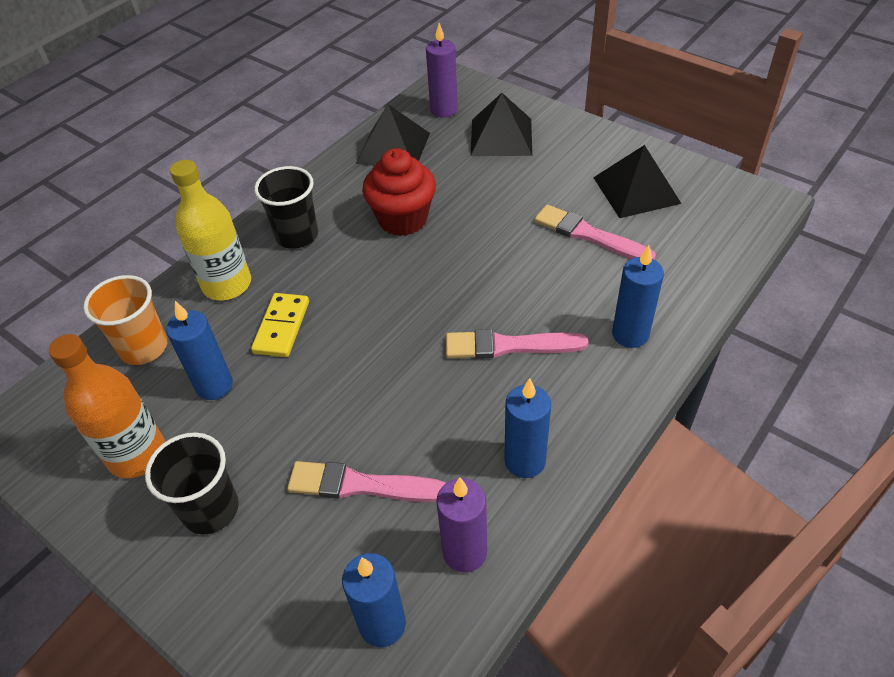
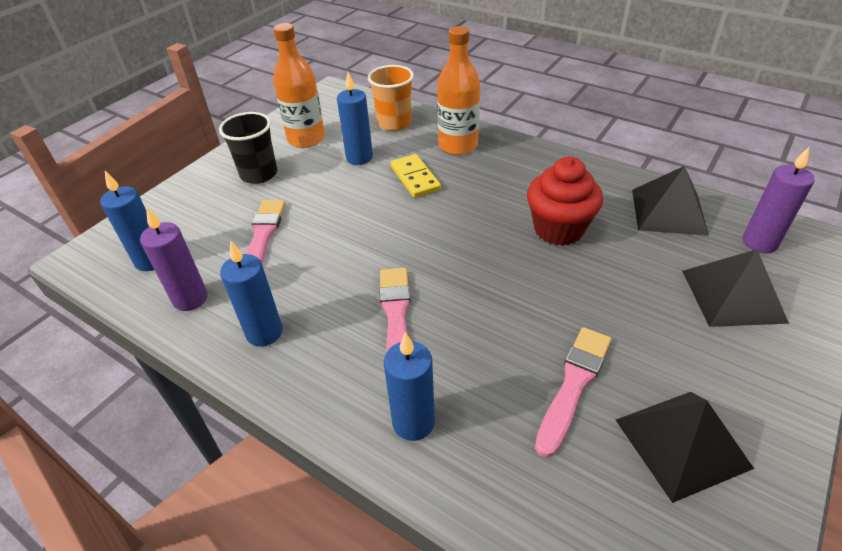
camera: 85 degrees right, 5 degrees down
yellow bottle [170,160,251,300] -> orange bottle [437,26,480,155]
yellow domino [251,293,309,357] -> yellow domino turned 60 degrees clockwise [390,154,441,198]
black cup [254,166,318,249] -> none

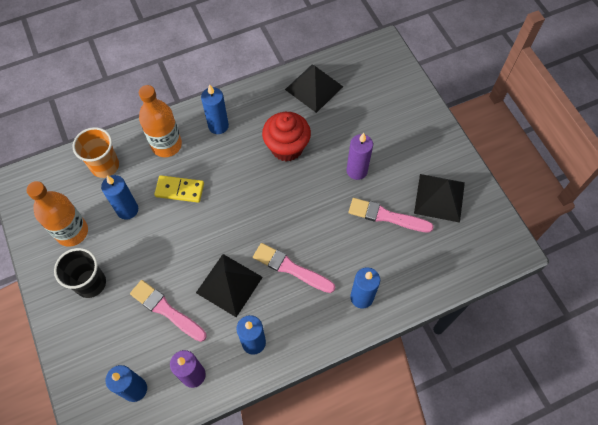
camera: 60 degrees left, 20 degrees up
pink brush [535,327,611,458] -> pink brush turned 45 degrees counterclockwise [349,198,434,233]
black pyramid [682,249,789,327] -> black pyramid moved to [196,254,263,317]
purple candle [743,147,815,253] -> purple candle moved to [346,133,373,180]
none -> blue candle [201,84,229,134]

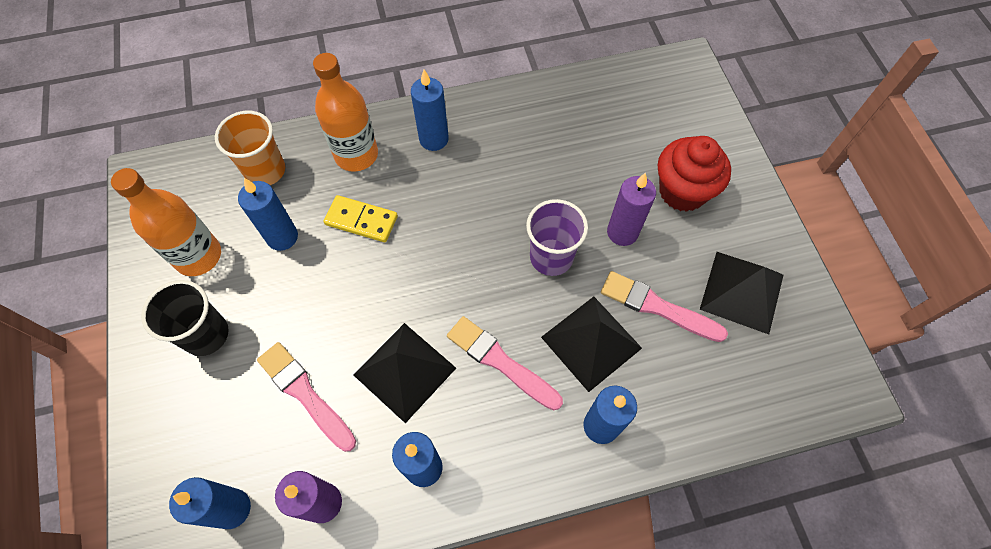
camera: 10 degrees right, 0 degrees up
red cupcake [262,112,311,162] -> red cupcake moved to [658,136,731,212]
black pyramid [285,64,343,113] -> black pyramid moved to [541,297,642,392]
none -> purple cup [526,199,588,276]

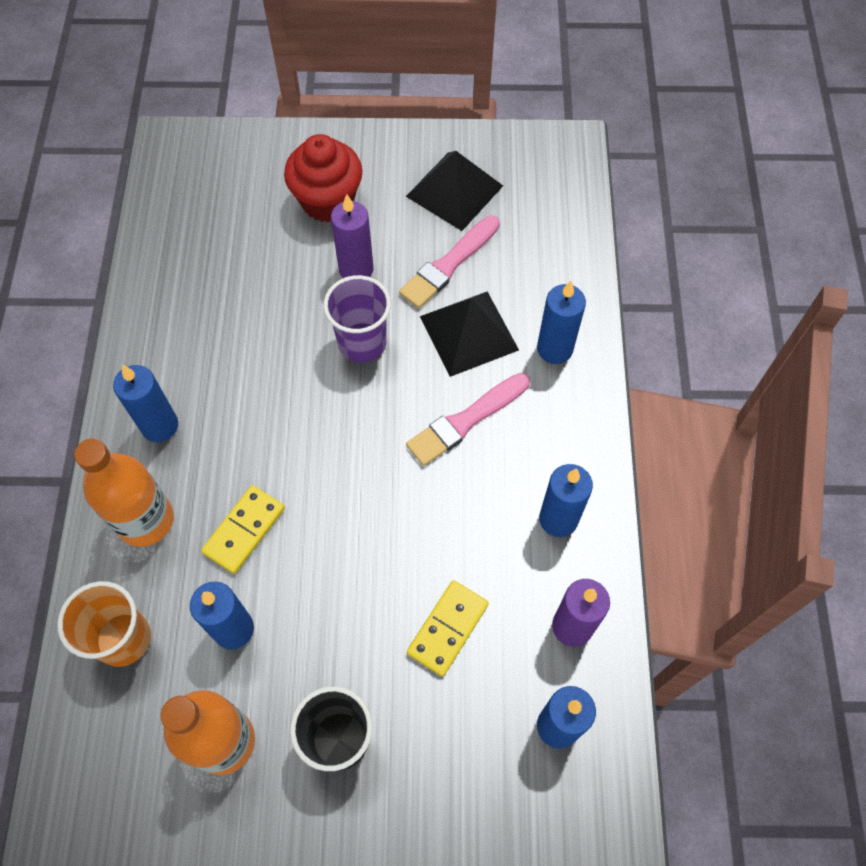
camera: 75 degrees left, 0 degrees up
pink brush [257,342,356,452] -> yellow domino [407,580,489,676]
black pyramid [353,323,456,423] -> none

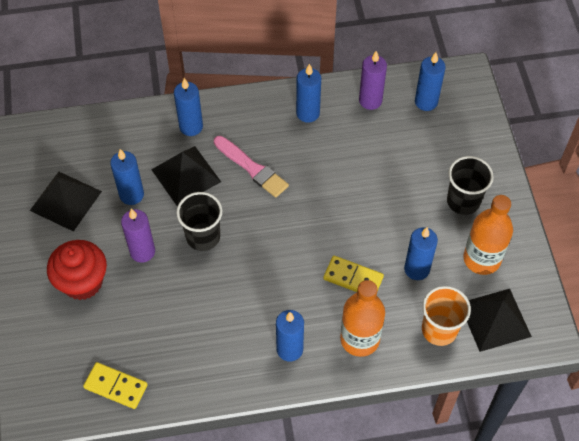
camera: 100 degrees left, 5 degrees down
purple cup [323,275,391,363] -> black cup [176,192,222,251]
pink brush [399,215,500,309] -> blue candle [110,149,144,205]
yellow domino [407,580,489,676] -> yellow domino moved to [83,362,148,409]
none -> black pyramid [467,289,532,352]

